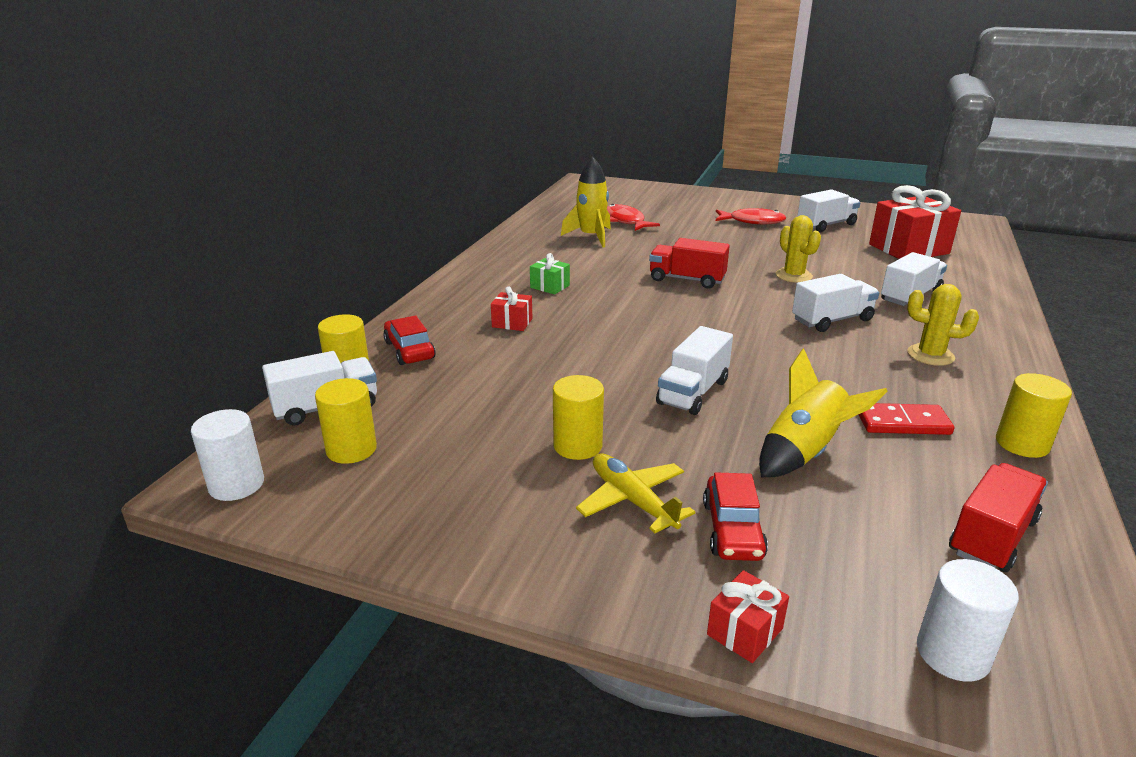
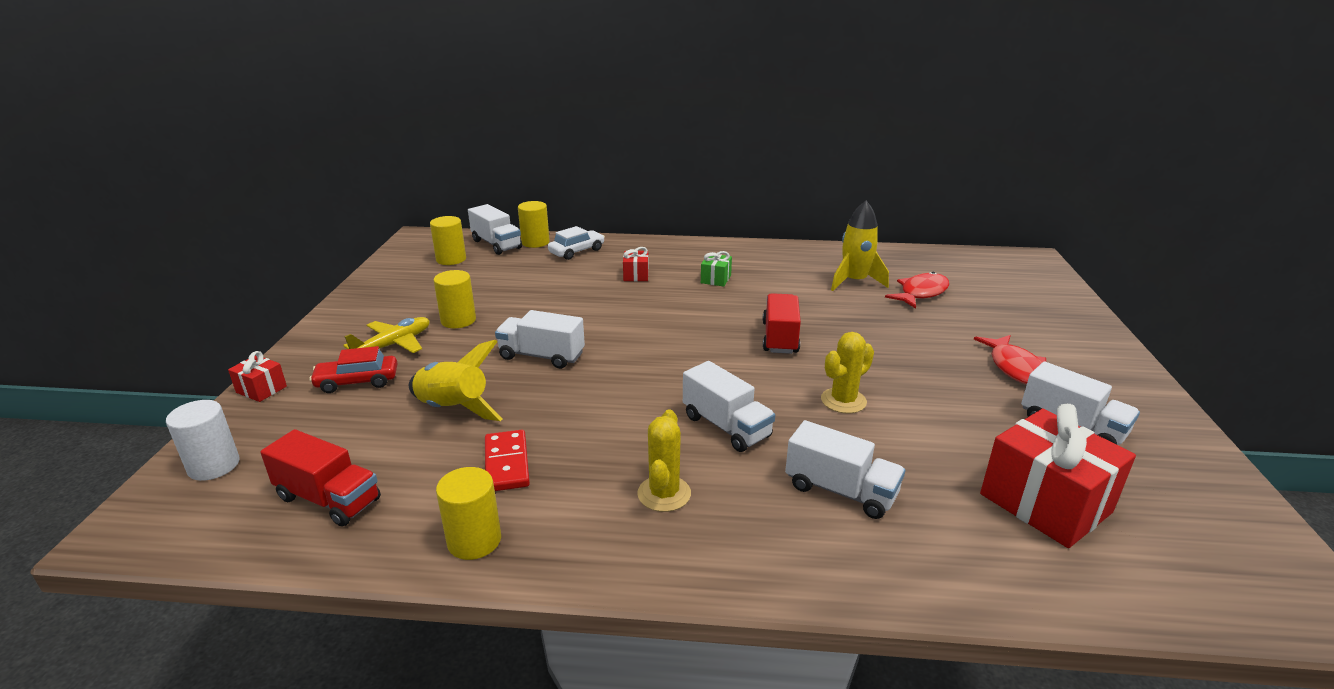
camera: 75 degrees right, 0 degrees up
white cylinder [191,409,264,501] -> none
red car [383,315,436,365] -> white car [548,226,605,260]

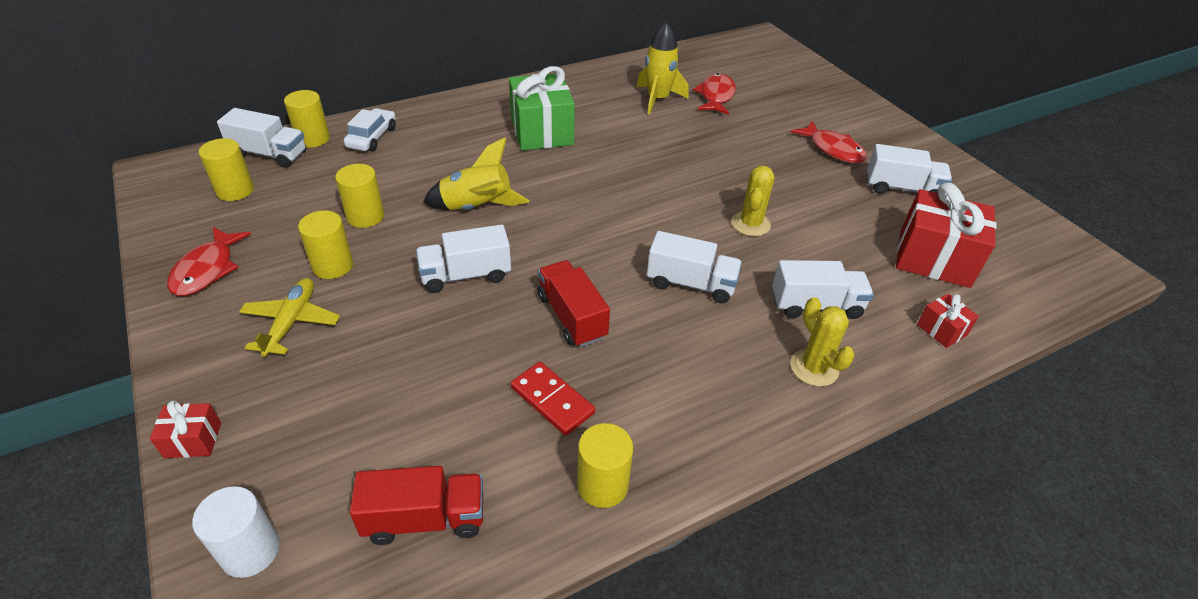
camera: 35 degrees left, 15 degrees up
red car [309,346,398,393] -> none
yellow rocket [409,340,502,421] -> yellow rocket moved to [423,137,529,210]
red gift [623,247,649,281] -> red gift moved to [917,294,979,348]
yellow cactus [637,409,691,512] -> yellow cactus moved to [790,297,855,386]
green gift [701,251,732,287] -> green gift [509,66,575,151], size x2.13
red truck [762,293,801,354] -> red truck moved to [538,260,610,347]
none -> red fish [167,227,251,296]
none -> yellow cylinder [335,164,384,228]

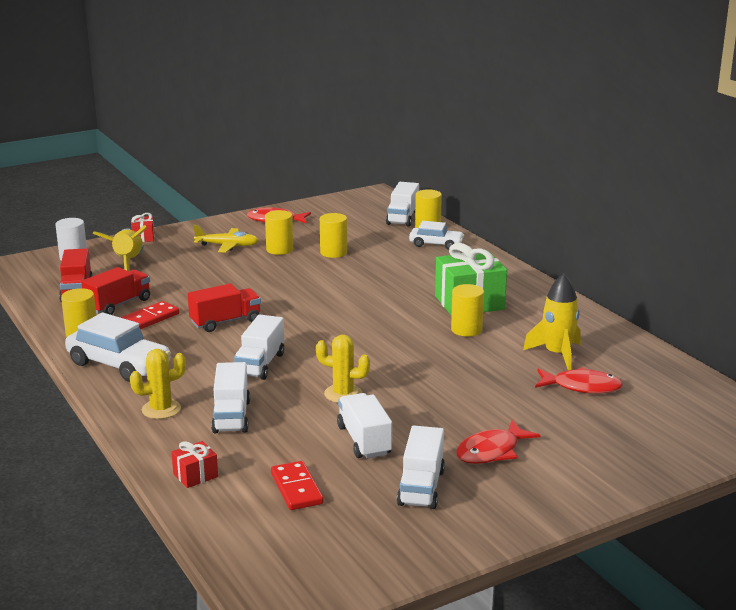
camera: 90 degrees right, 20 degrees down
yellow cylinder [199,138,254,201] -> yellow cylinder moved to [451,284,484,337]
white truck [416,224,511,293] -> white truck moved to [337,393,392,459]
yellow rocket [423,137,529,210] -> yellow rocket moved to [93,225,147,271]
red gift [896,183,996,288] -> red domino [271,461,324,510]
none -> white car [65,312,171,382]
none -> red truck [81,267,150,315]

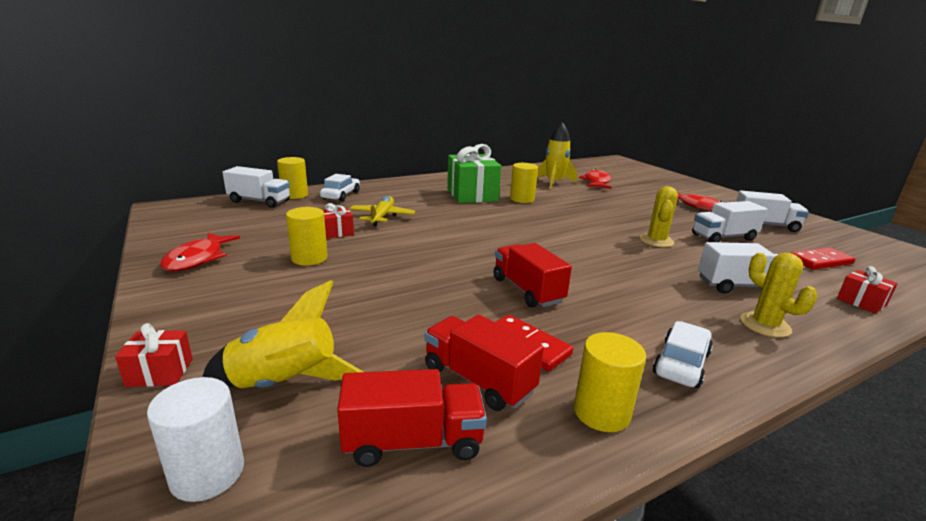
camera: 90 degrees left, 0 degrees up
white car [65,312,171,382] -> white car [653,321,713,388], size x0.61
yellow plane [193,225,259,252] -> yellow plane moved to [350,196,415,226]
white truck [234,315,284,380] -> none
yellow cylinder [320,213,347,258] -> red gift [323,203,354,239]

